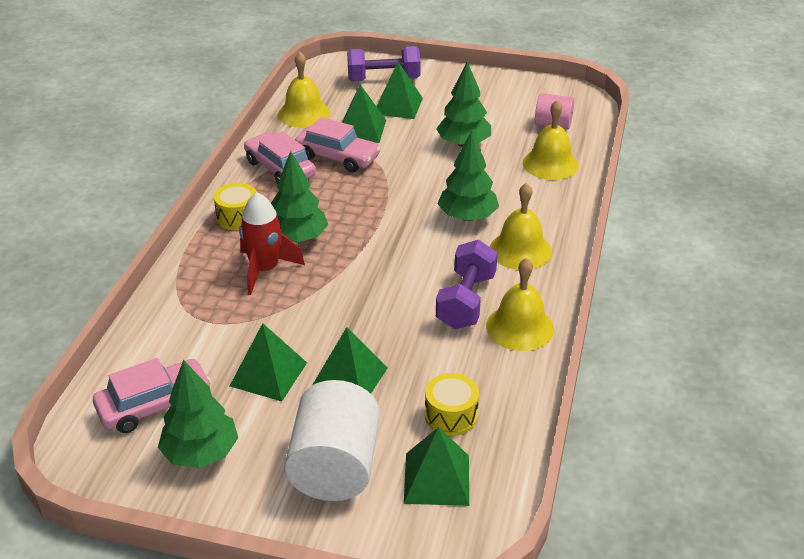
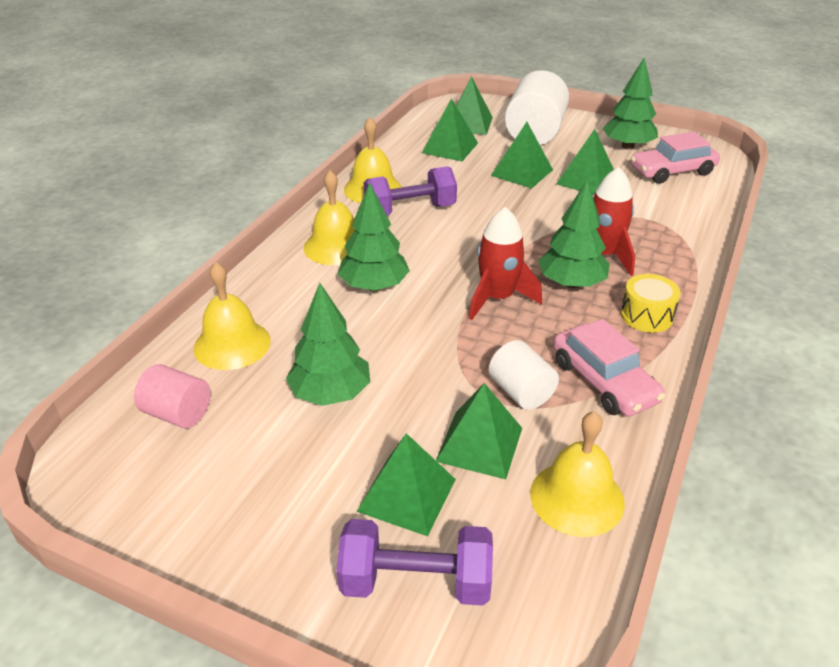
camera: 170 degrees left, 0 degrees up
pink car [295,117,381,172] -> white cylinder [489,340,559,410]
yellow drum [425,373,479,436] -> green pyramid [422,98,478,161]
purple dumbbell [436,240,498,329] -> purple dumbbell turned 45 degrees clockwise [364,166,457,216]
none -> red rocket [469,207,542,320]

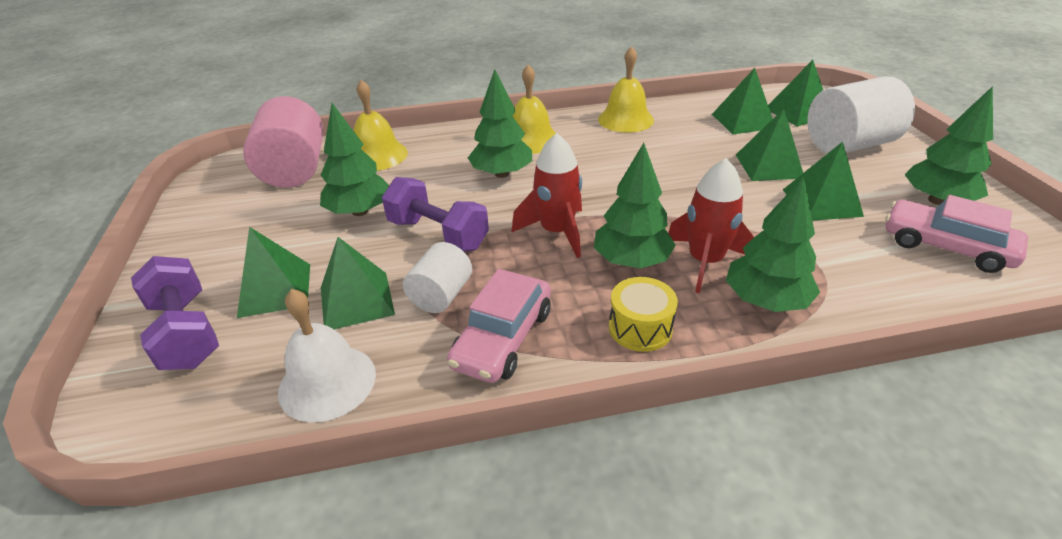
camera: 55 degrees right, 0 degrees up
pink cylinder [134,364,210,428] -> pink cylinder [243,96,323,188], size x1.75
purple dumbbell [364,166,457,216] -> purple dumbbell moved to [382,177,489,251]
yellow bell [530,411,625,537] -> white bell [278,289,376,422]
none -> green tree [726,177,820,312]

